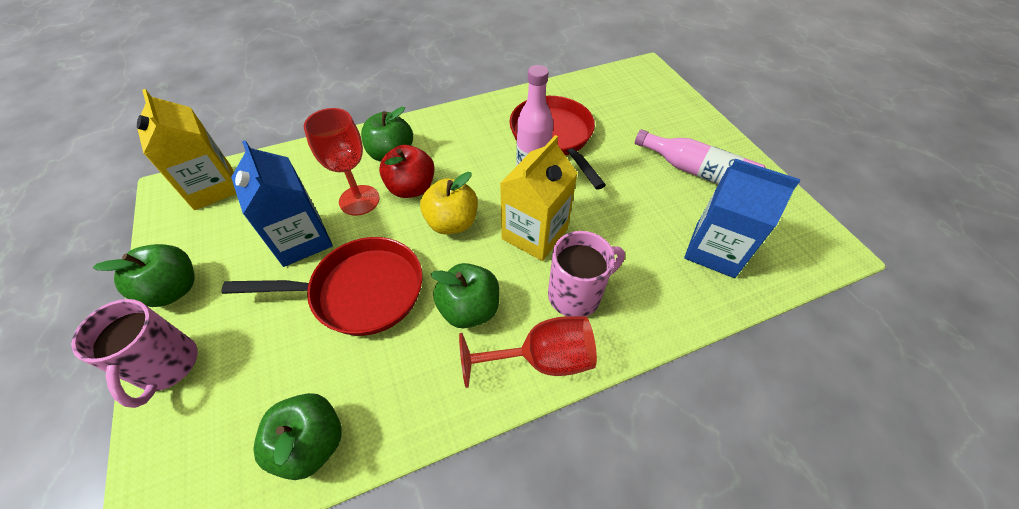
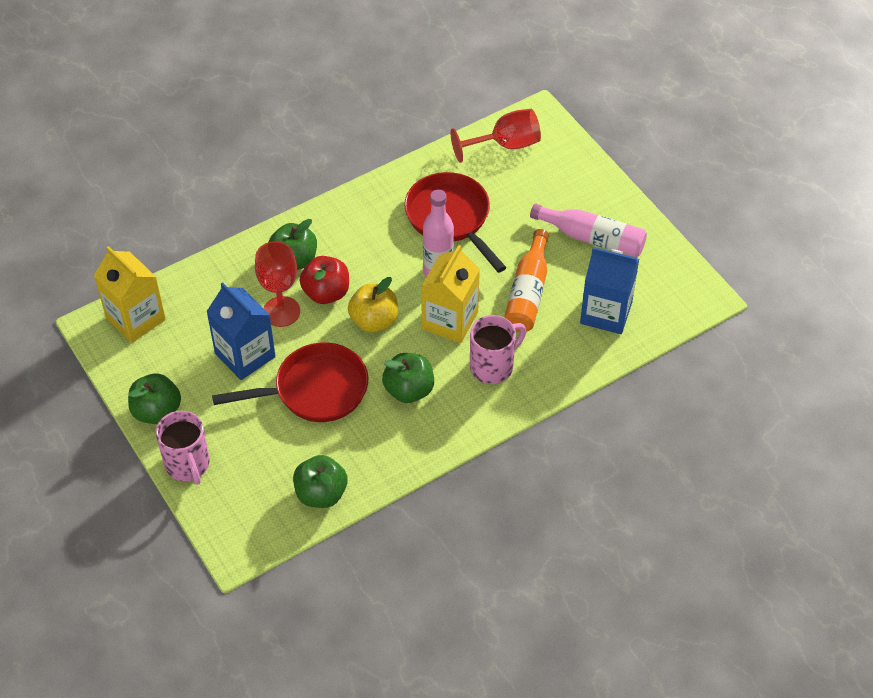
camera: 10 degrees left, 0 degrees up
red goblet [459,316,597,388] -> red goblet moved to [450,109,541,163]
none -> orange bottle [504,229,549,332]

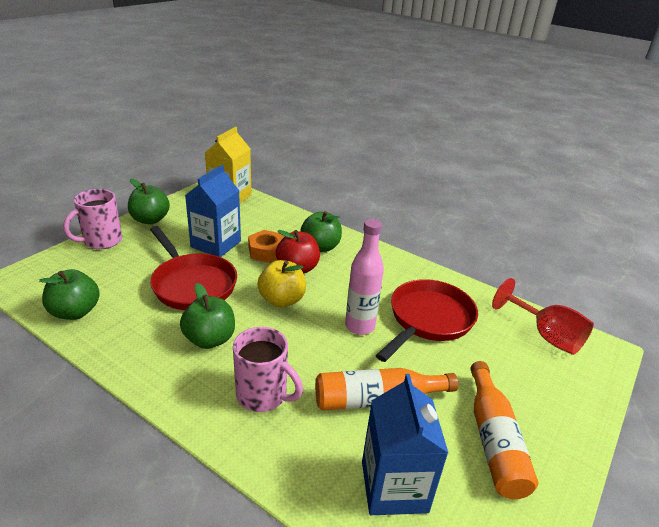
camera: 65 degrees right, 20 degrees down
red goblet [255,241,300,327] -> orange nut [248,230,284,263]
yellow carton [421,245,480,343] -> none
pink bottle [530,203,647,258] -> orange bottle [470,361,538,499]

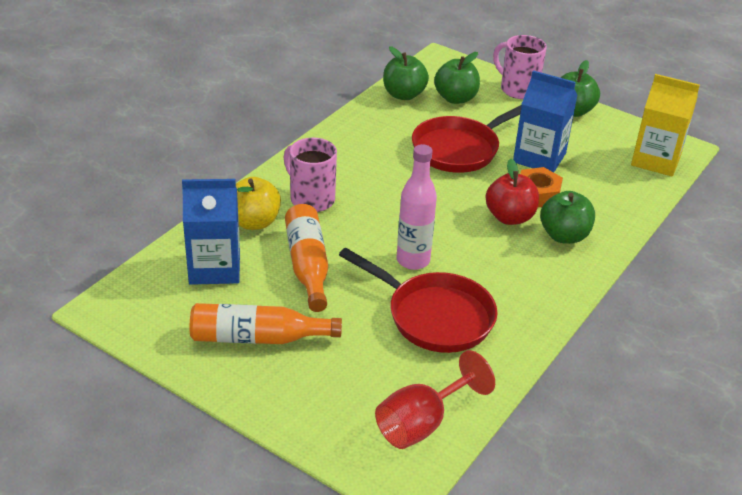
camera: 90 degrees right, 5 degrees up
green apple [180,283,235,349] -> green apple moved to [434,52,480,104]
pink mug [233,327,303,412] -> pink mug turned 105 degrees clockwise [284,138,337,212]
yellow apple [257,260,306,307] -> yellow apple moved to [236,177,281,230]

